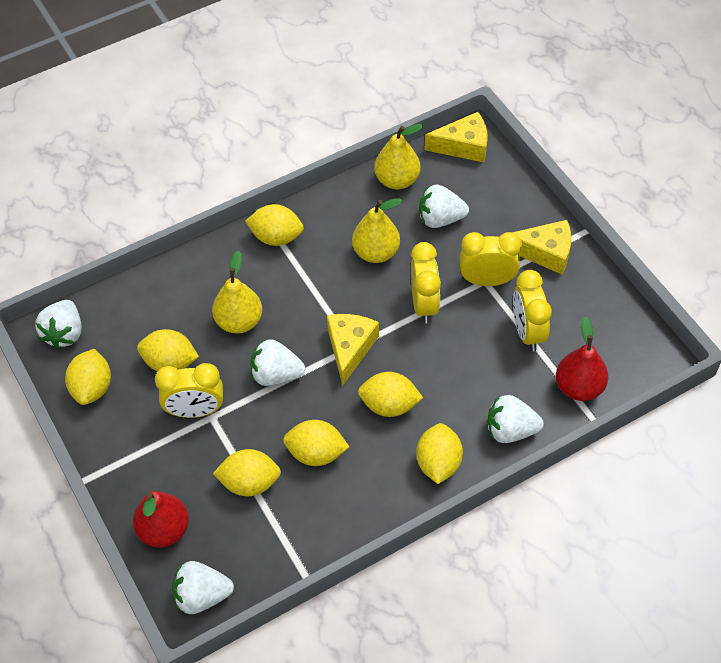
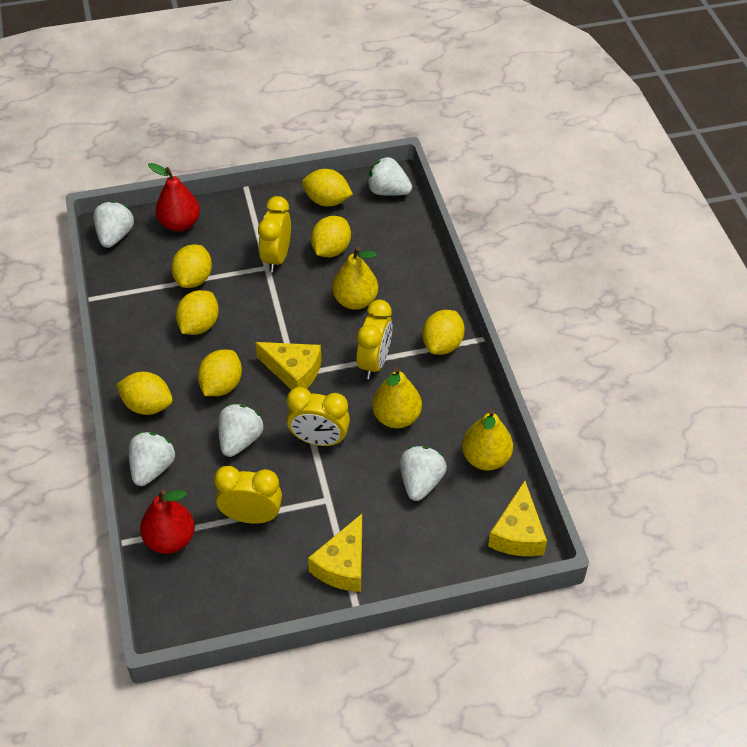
camera: 105 degrees right, 5 degrees down
white strawberry [250,339,305,386] -> white strawberry moved to [218,404,264,457]
yellow clock [460,232,522,286] -> yellow clock moved to [356,300,393,379]

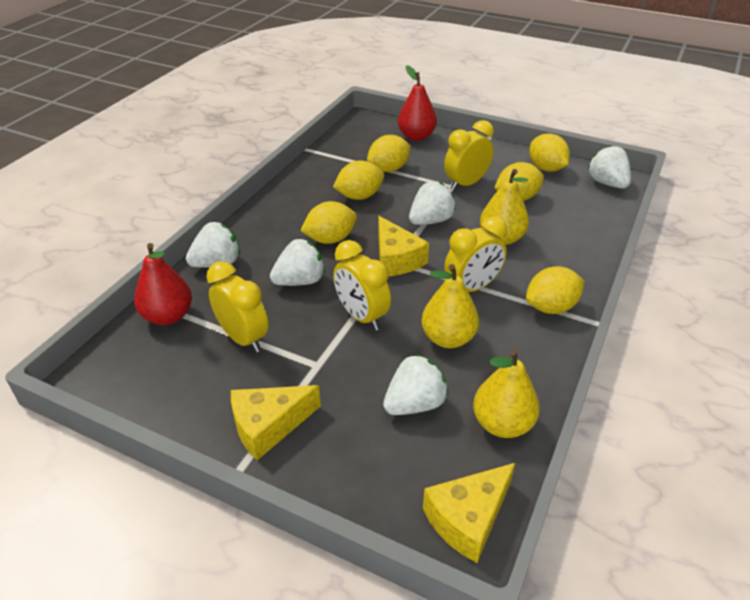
camera: 40 degrees right, 10 degrees down
white strawberry [93,201,134,248] -> white strawberry moved to [409,182,456,225]
yellow lemon [116,372,173,415] -> none

